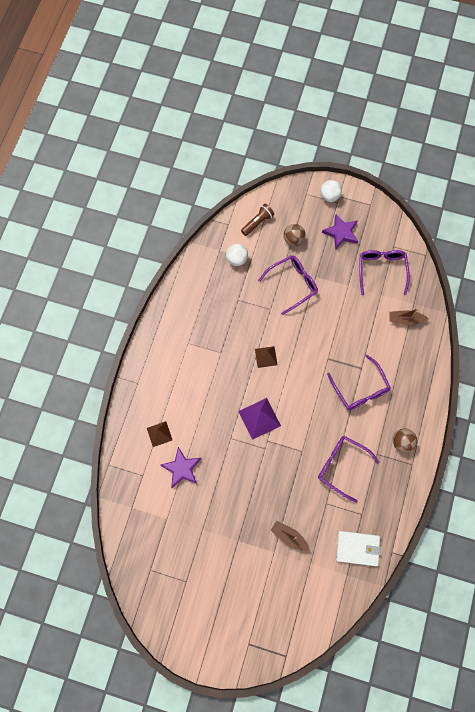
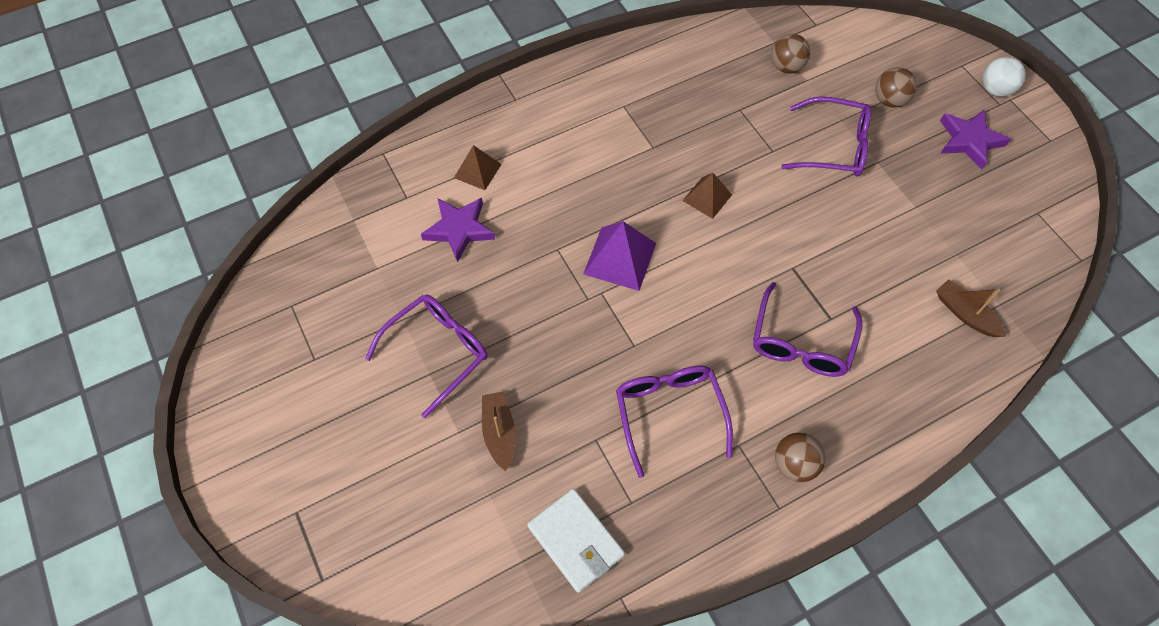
camera: 45 degrees right, 10 degrees down
white ball [226,244,248,266] -> brown ball [771,34,810,73]
brown flashlight [241,204,274,236] -> none
purple glasses [360,250,410,296] -> purple glasses moved to [365,294,488,418]

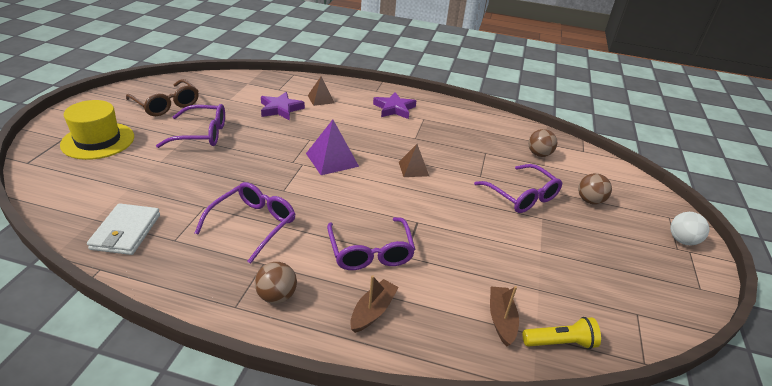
camera: 40 degrees right, 25 degrees down
brown boat [482,392,516,471] -> brown boat moved to [350,275,399,333]
purple glasses [753,282,862,377] -> purple glasses turned 75 degrees counterclockwise [327,217,416,270]
purple star [940,110,1011,170] -> purple star moved to [373,92,416,119]
none -> yellow hat [60,100,134,160]
none -> brown glasses [126,79,199,116]
none -> yellow flashlight [523,317,601,349]

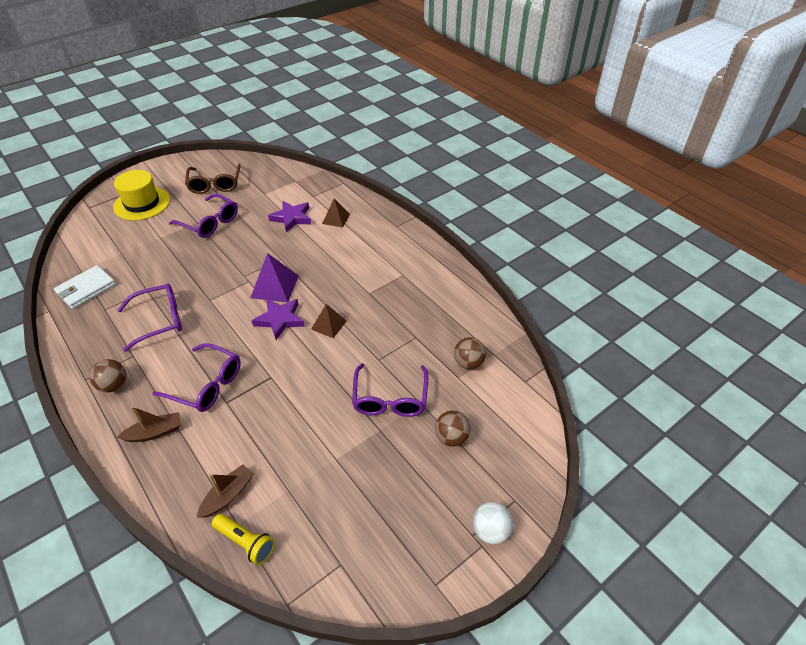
camera: 40 degrees right, 10 degrees up
purple glasses [327,217,416,270] -> purple glasses turned 90 degrees counterclockwise [152,343,241,412]
purple star [373,92,416,119] -> purple star moved to [252,299,305,340]

